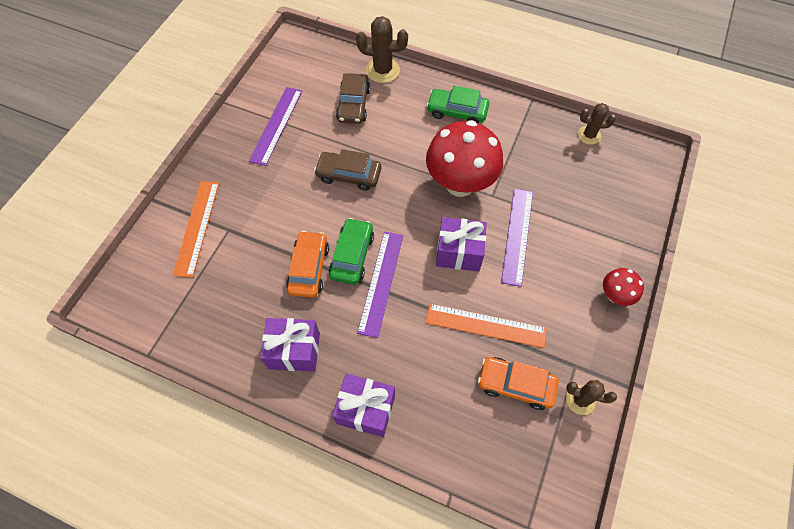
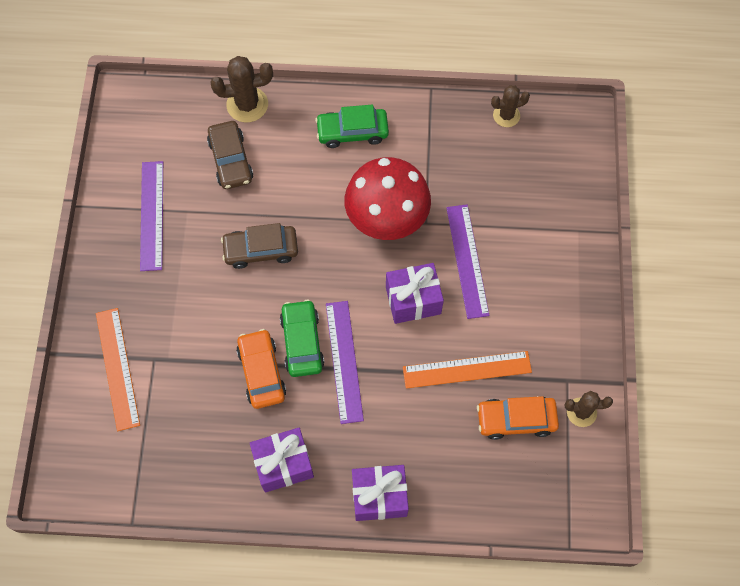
camera: 20 degrees left, 5 degrees up
red mushroom [603,268,644,306] -> none

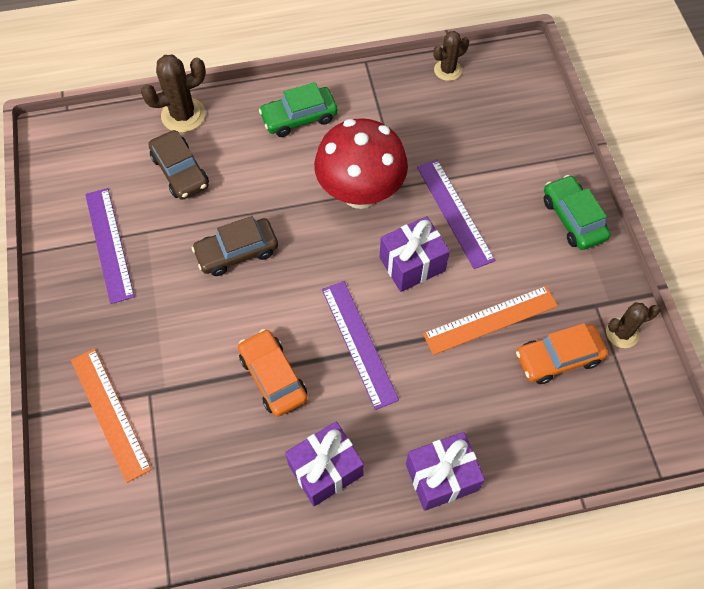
camera: 15 degrees left, 5 degrees down
green car [280,300,324,377] -> green car moved to [544,175,610,250]

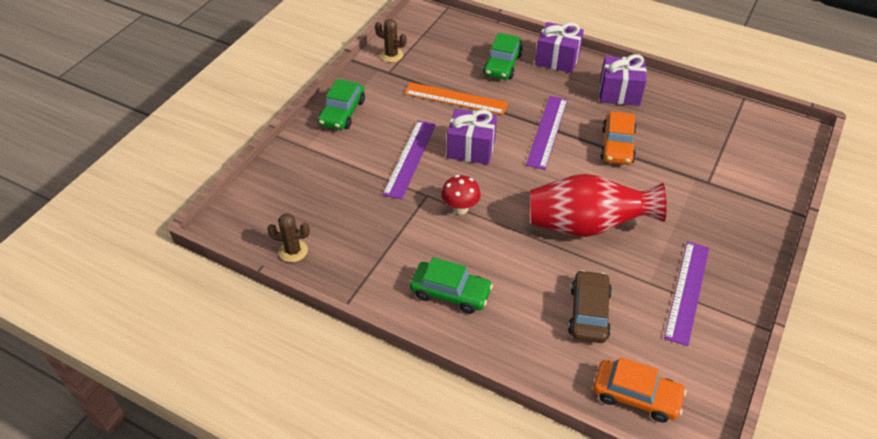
camera: 140 degrees left, 15 degrees down
orange ruler [71,348,152,483] -> none
brown cactus [141,55,206,133] -> none
brown car [192,216,278,276] -> red vase [530,174,667,237]
red mushroom [314,118,408,209] -> red mushroom [441,175,481,215], size x0.47
orange car [516,323,608,384] -> orange car moved to [593,357,687,422]
none -> green car [483,33,523,80]

